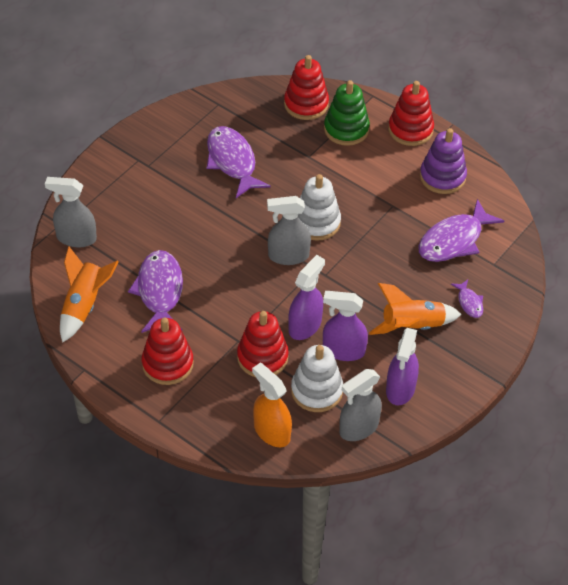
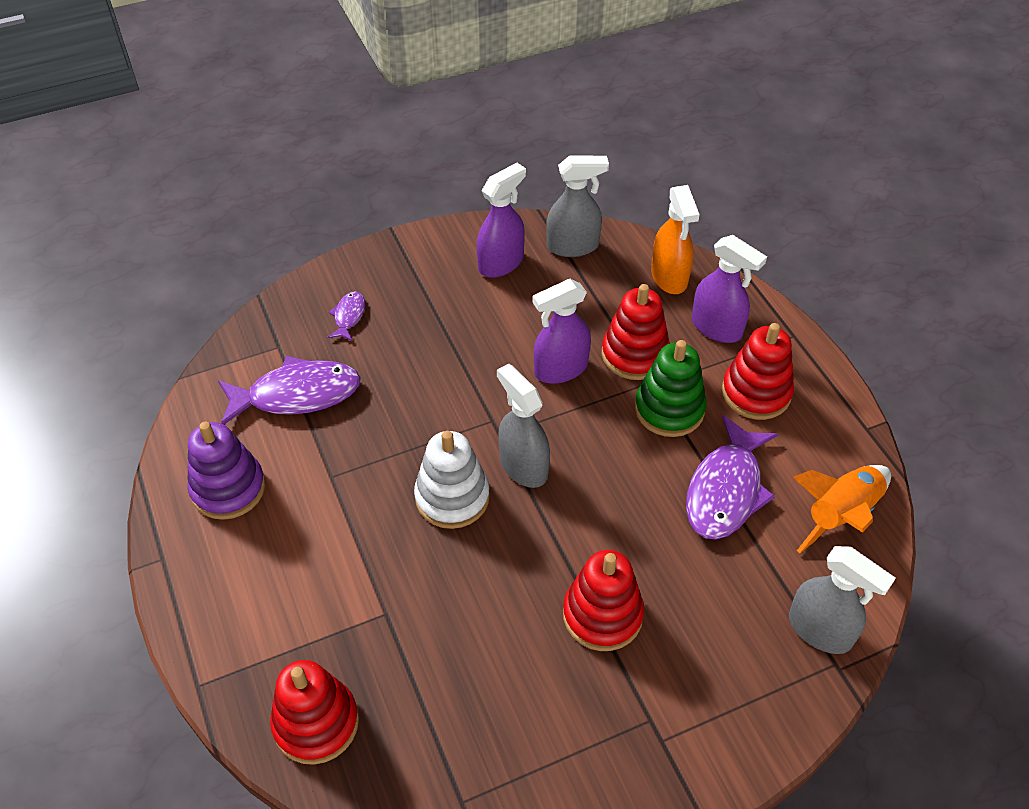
camera: 150 degrees left, 0 degrees up
purple fish [207,126,271,198] -> none
grey spray bottle [267,196,311,265] -> grey spray bottle turned 150 degrees counterclockwise [497,363,550,488]
white stacking toy [291,345,343,412] -> none
purple spray bottle [323,291,368,361] -> purple spray bottle moved to [692,235,767,343]
green stacking toy [324,80,370,146] -> green stacking toy moved to [635,340,707,437]
orange rocket [369,283,461,335] -> none
red stacking toy [388,81,434,146] -> red stacking toy moved to [563,550,644,651]

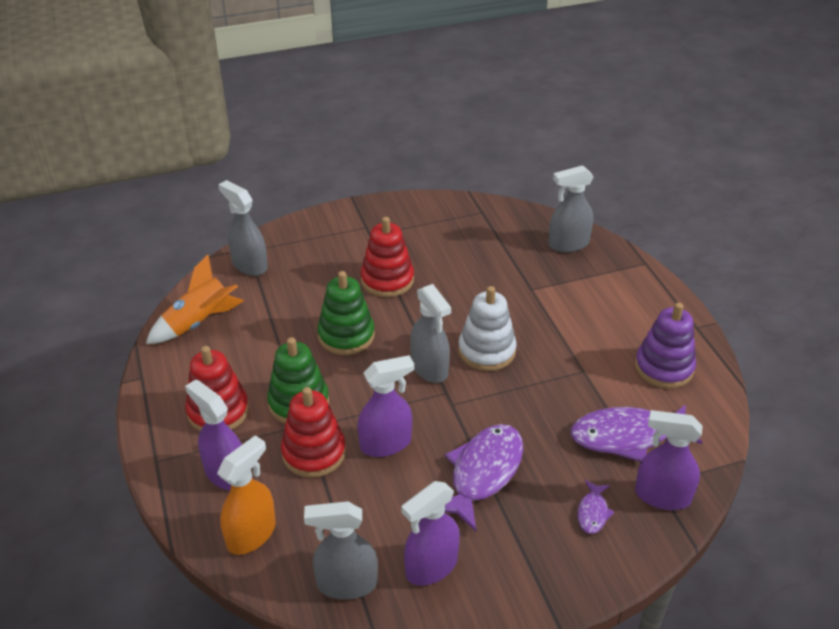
camera: 175 degrees left, 10 degrees down
red stacking toy [270,660,359,765] -> grey spray bottle [548,165,594,252]
orange spray bottle [651,185,700,294] -> orange spray bottle turned 45 degrees clockwise [217,435,276,555]
purple fish [686,415,778,540] -> purple fish moved to [445,424,523,532]
none -> green stacking toy [317,271,375,355]
none -> purple spray bottle [635,410,703,510]

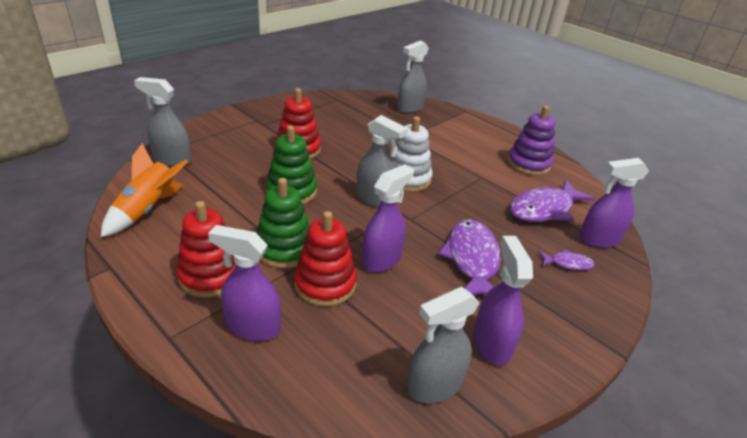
camera: 30 degrees left, 5 degrees down
orange spray bottle [217,435,276,555] -> none
purple spray bottle [401,481,460,586] -> purple spray bottle turned 150 degrees clockwise [473,236,533,366]
purple fish [577,480,614,534] -> purple fish turned 75 degrees counterclockwise [538,249,595,270]

